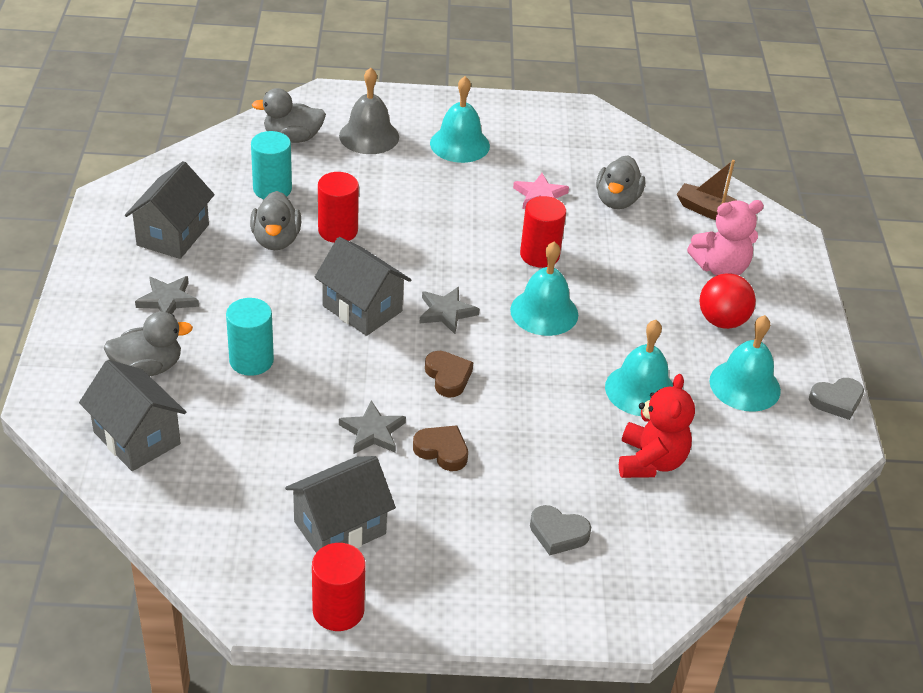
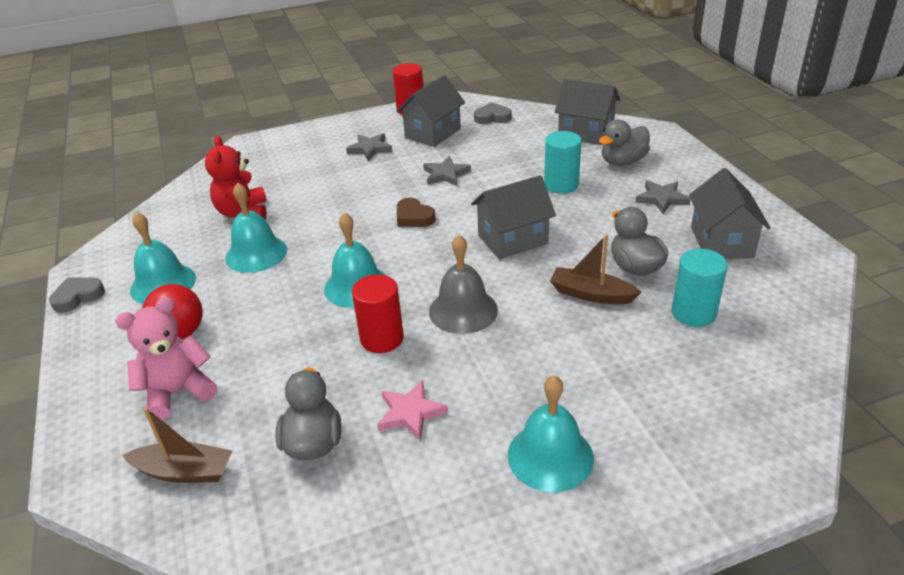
camera: 165 degrees right, 5 degrees down
grey duck [252,88,326,143] -> none
grey house [315,237,411,336] -> grey house turned 45 degrees counterclockwise [471,175,556,259]
red cylinder [318,172,359,243] -> brown boat [550,235,642,304]
grey bell [339,67,399,154] -> grey bell moved to [429,235,498,334]
brown heart [413,425,468,471] -> none
grey star [419,287,479,334] -> grey star moved to [346,133,393,161]
grey heart [530,505,591,556] -> grey heart moved to [474,103,512,124]

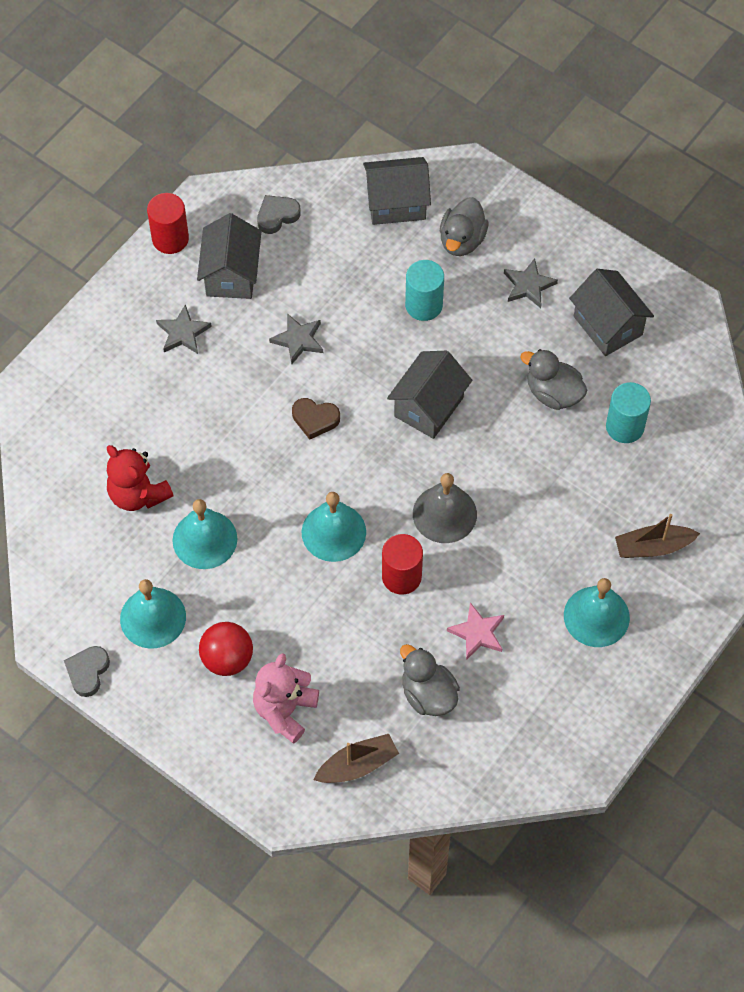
camera: 35 degrees left, 25 degrees up
brown boat [550,235,642,304] -> brown boat moved to [615,514,700,558]

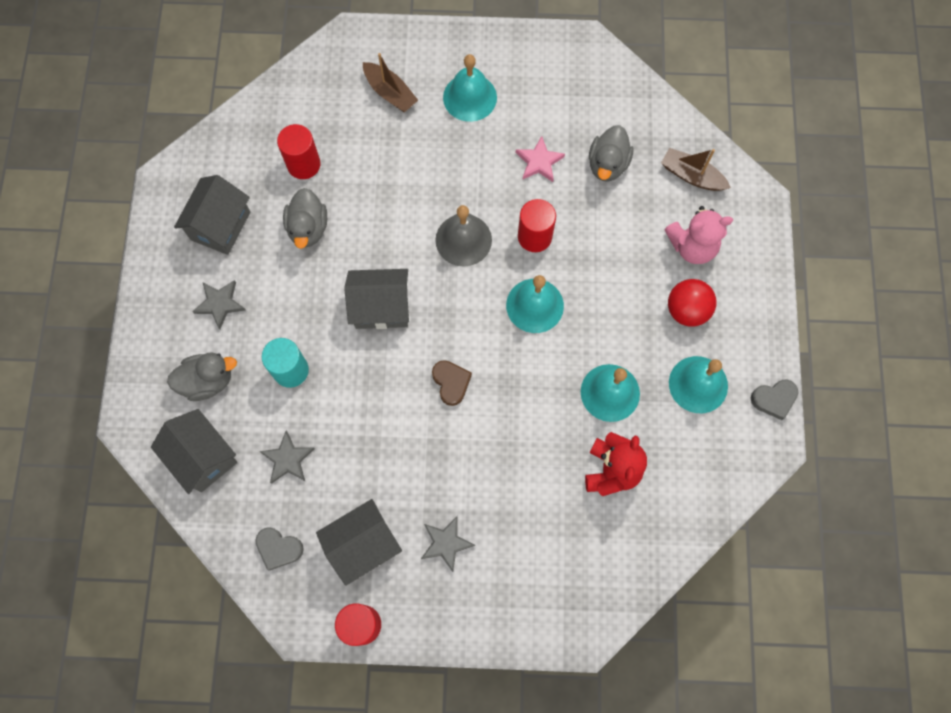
camera: 125 degrees left, 10 degrees up
grey star [269,313,323,364] -> grey star moved to [259,431,314,484]
turquoise cylinder [606,382,651,443] -> red cylinder [277,124,321,179]

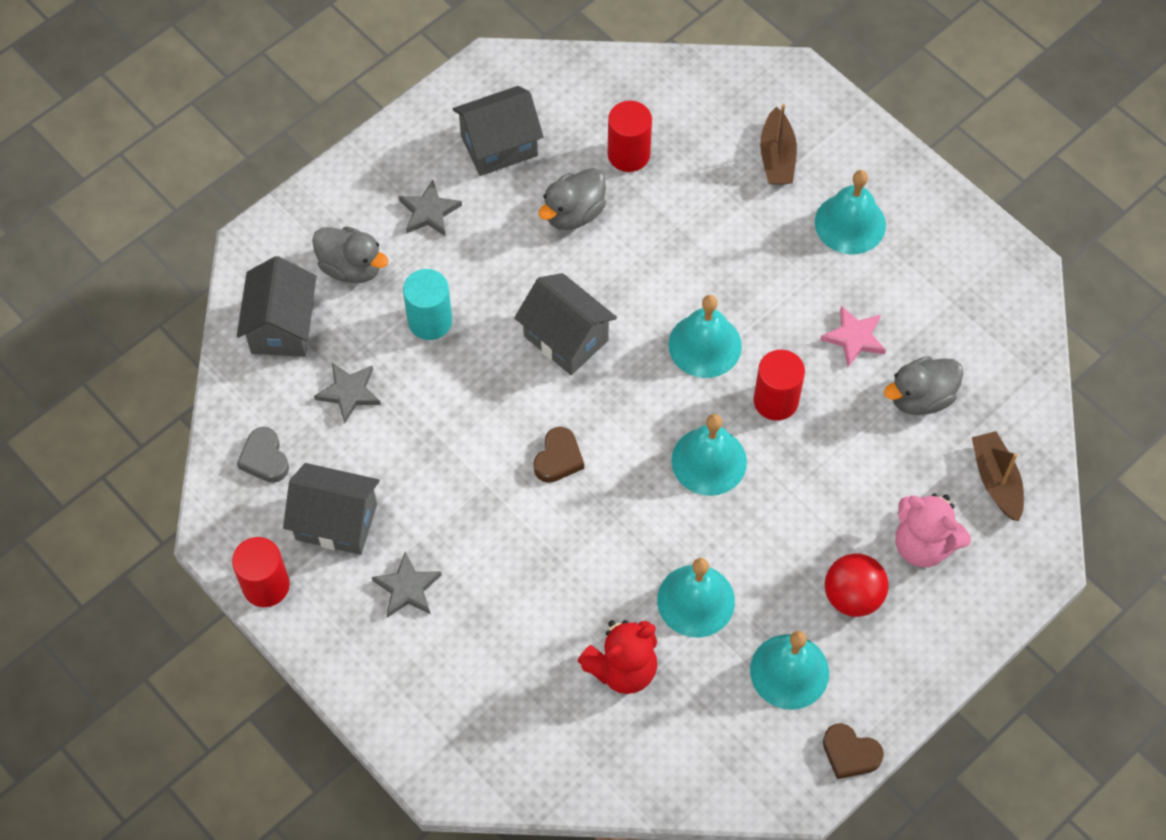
camera: 45 degrees right, 10 degrees down
grey bell [435,205,492,267] -> turquoise bell [668,295,742,378]
grey heart [751,380,798,420] -> brown heart [823,723,884,779]

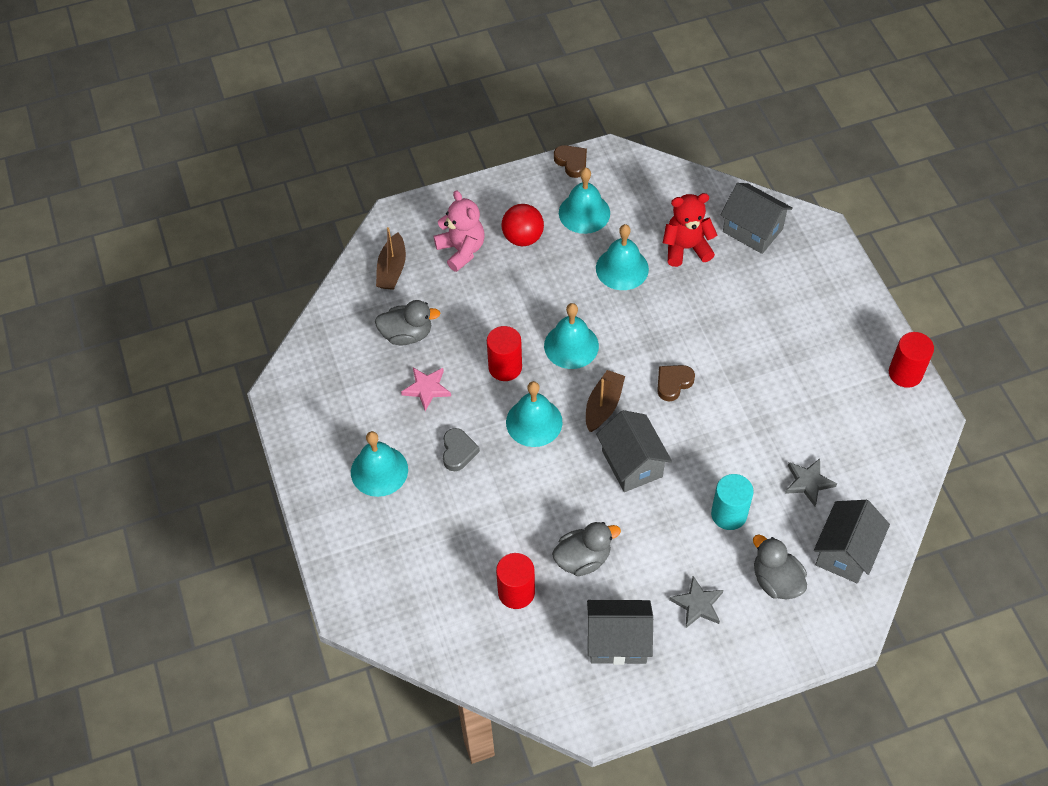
camera: 155 degrees left, 5 degrees down
grey heart [237,427,289,483] -> grey heart moved to [443,428,480,471]
grey house [283,463,380,555] -> grey house moved to [721,183,793,254]
grey star [372,552,441,618] -> none
brown boat [760,104,797,185] -> brown boat moved to [586,370,625,432]

